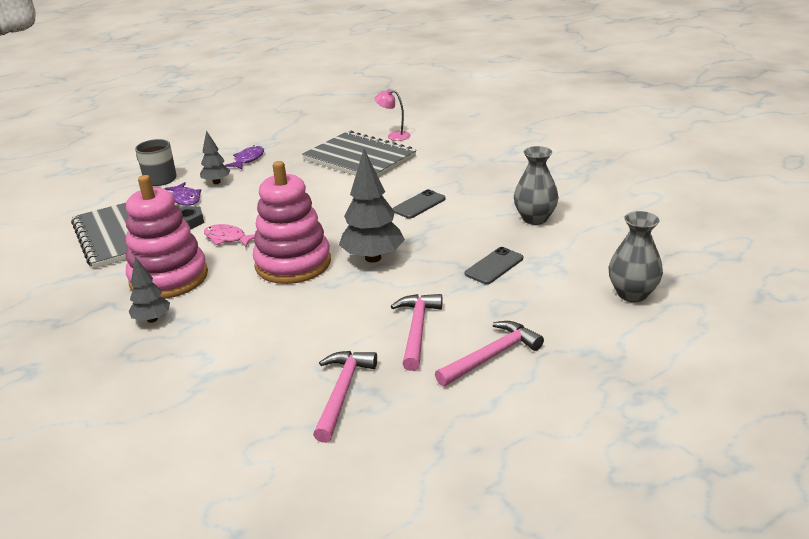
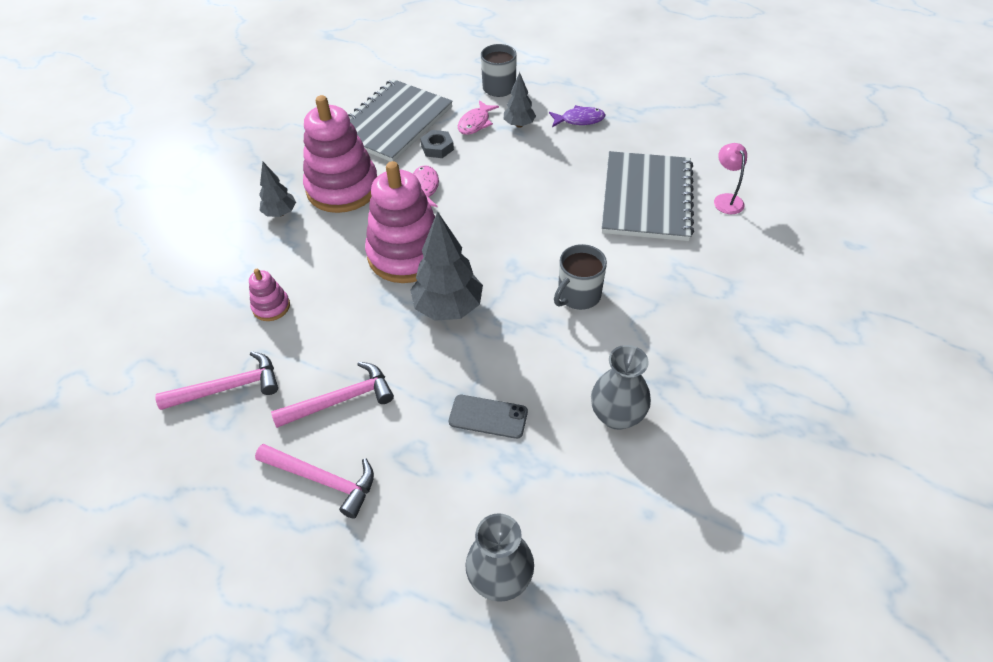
camera: 60 degrees right, 20 degrees up
purple fish [164,182,201,206] -> pink fish [458,100,499,135]
grey phone [392,189,446,219] -> grey mug [554,244,607,310]
none -> pink stacking toy [249,269,290,321]

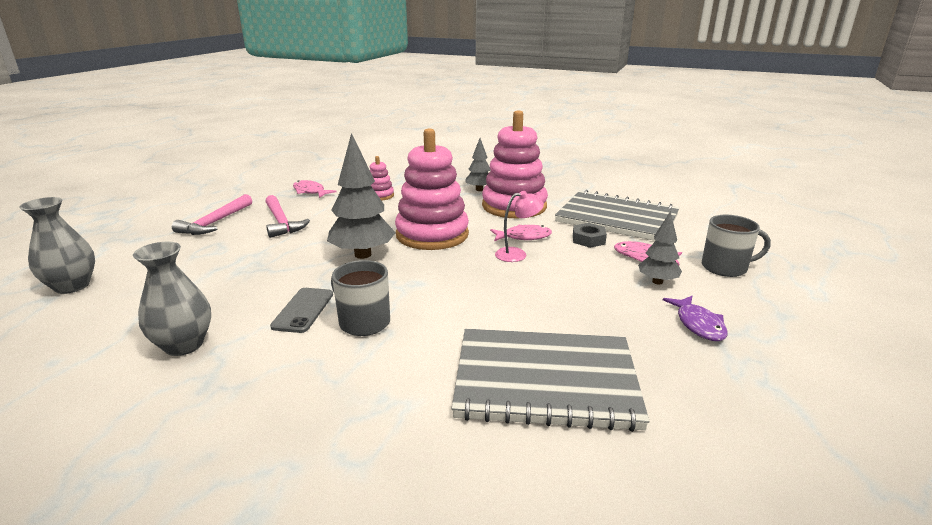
camera: 85 degrees right, 25 degrees down
pink hammer [155,351,278,410] -> pink fish [293,180,336,198]
grey phone [449,395,528,439] -> grey phone moved to [270,288,333,333]
pink lamp [714,143,747,214] -> pink lamp moved to [495,191,544,262]

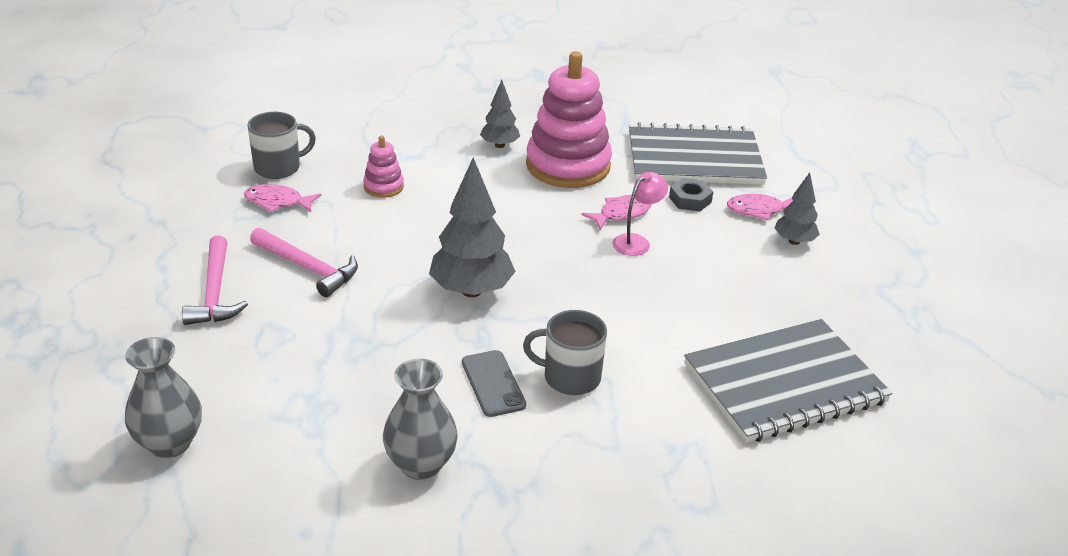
camera: 30 degrees left, 10 degrees up
pink stacking toy [395,128,469,250] -> none
purple fish [663,296,728,341] -> none
grey mug [702,215,771,277] -> grey mug moved to [247,112,316,179]

